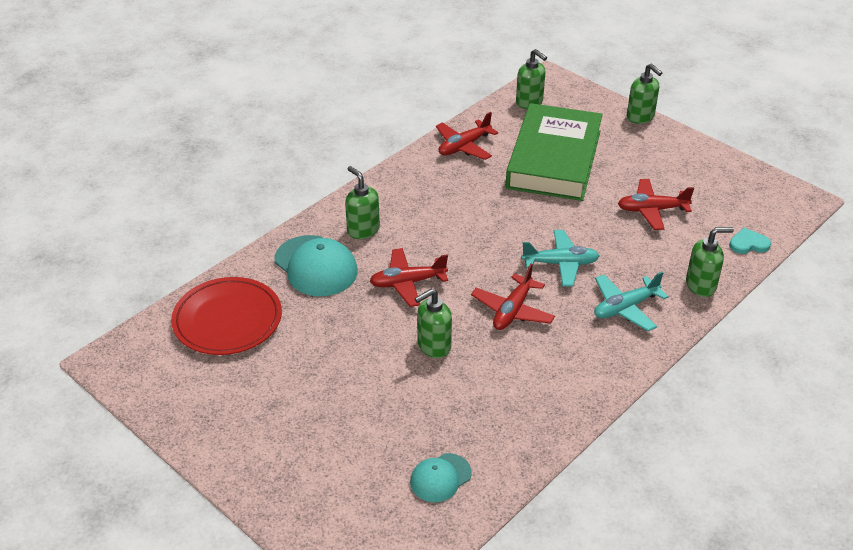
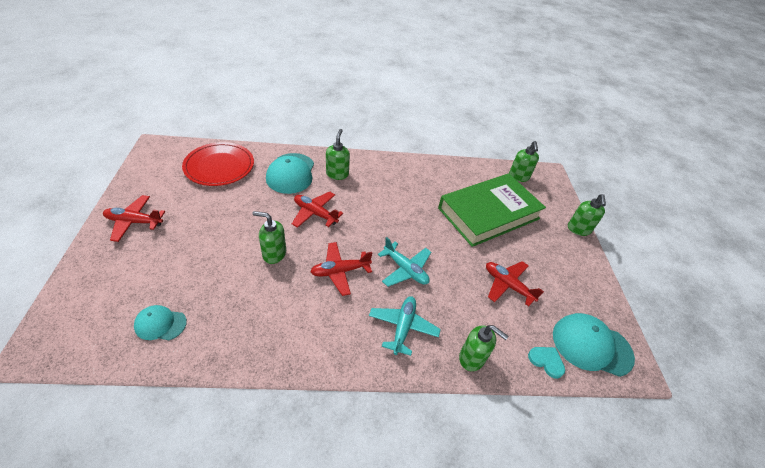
camera: 40 degrees right, 5 degrees up
red plane [436,112,498,160] -> red plane moved to [103,195,165,242]
turquoise plane [594,271,668,331] -> turquoise plane turned 90 degrees clockwise [369,296,441,356]
none -> turquoise cap [553,313,635,377]

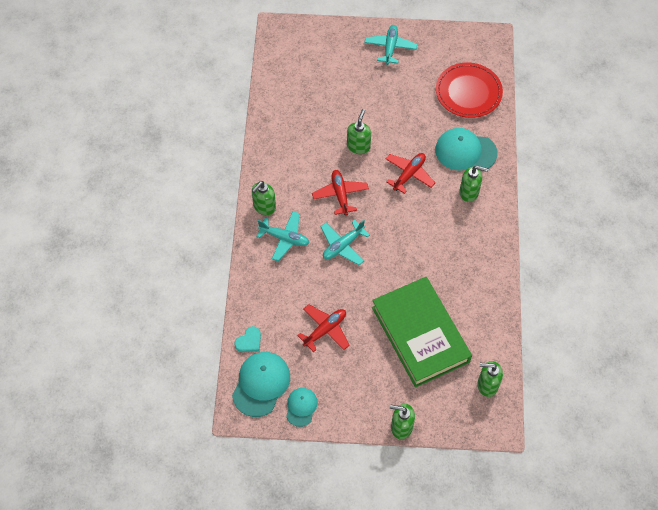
camera: 100 degrees right, 15 degrees up
red plane [103,195,165,242] -> turquoise plane [364,25,417,65]
turquoise cap [134,305,187,340] -> turquoise cap moved to [286,388,318,427]
green soap dispenser [459,325,509,371] -> green soap dispenser moved to [252,181,276,215]

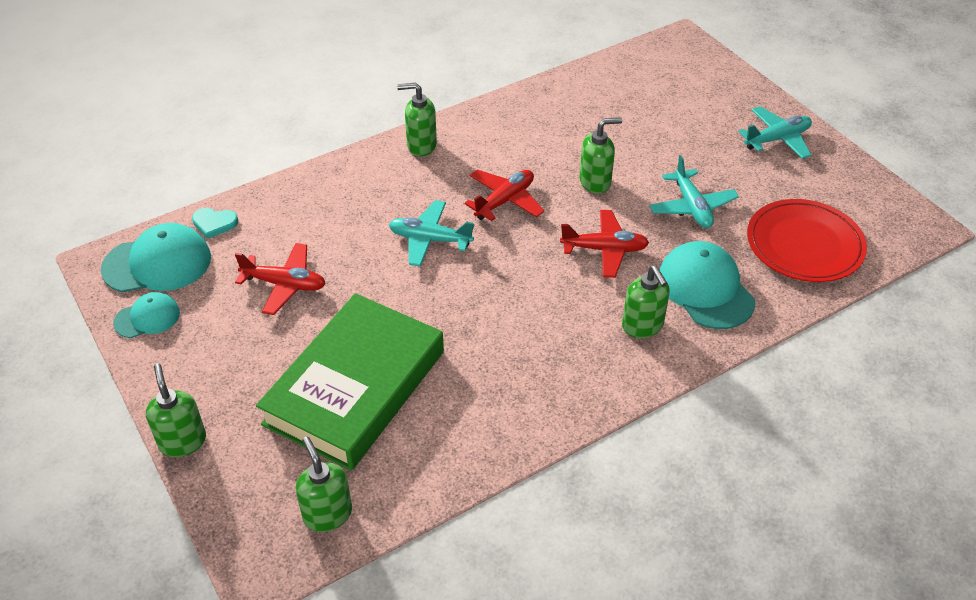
camera: 55 degrees right, 15 degrees down
turquoise plane [256,211,309,261] -> turquoise plane moved to [649,155,739,228]

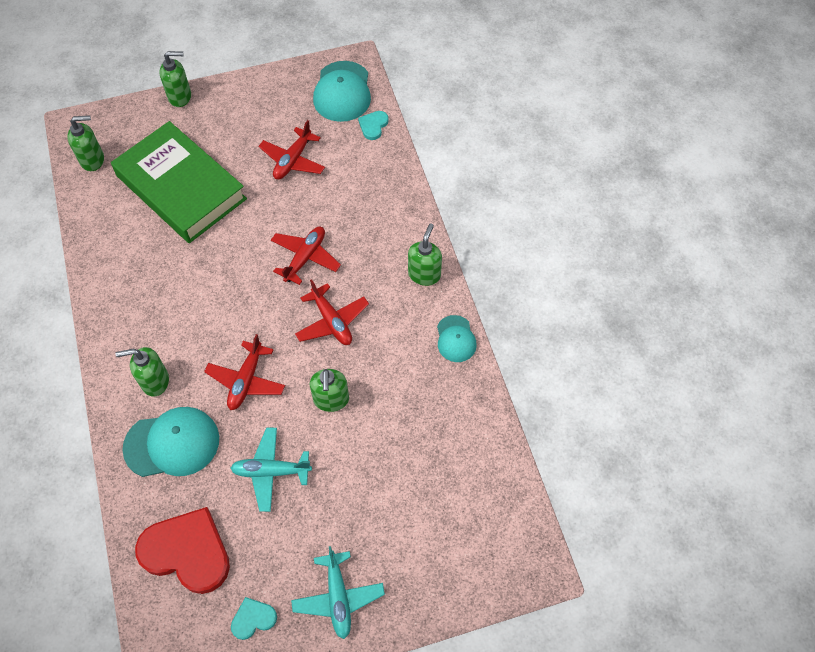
camera: 105 degrees right, 15 degrees up
turquoise cap [113,292,180,338] -> turquoise cap moved to [437,315,477,362]
turquoise plane [389,200,474,267] -> red plane [271,227,341,285]
red plate [747,199,867,282] -> red heart [135,507,230,594]
none -> turquoise heart [231,597,277,640]

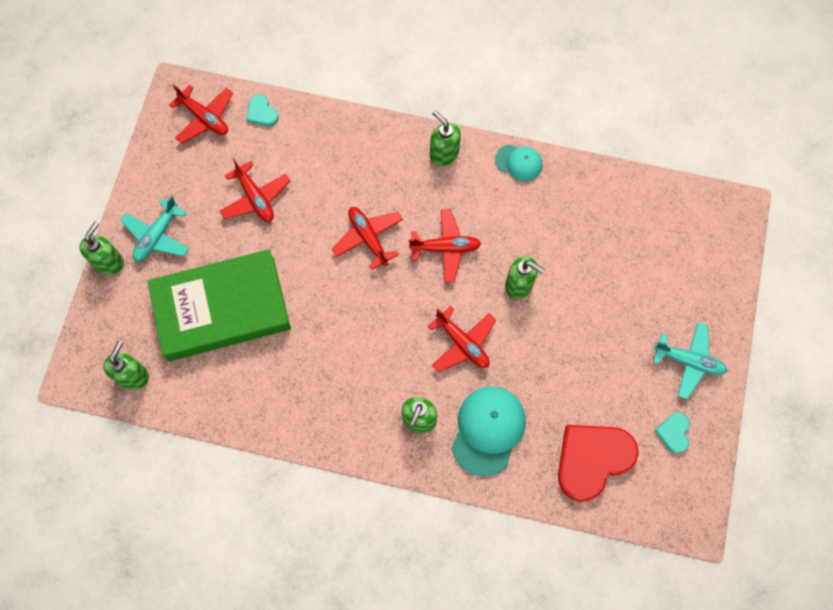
camera: 60 degrees left, 10 degrees up
turquoise plane [230,428,312,512] -> turquoise plane moved to [121,196,189,261]
turquoise cap [313,61,371,122] -> red plane [169,85,233,143]

